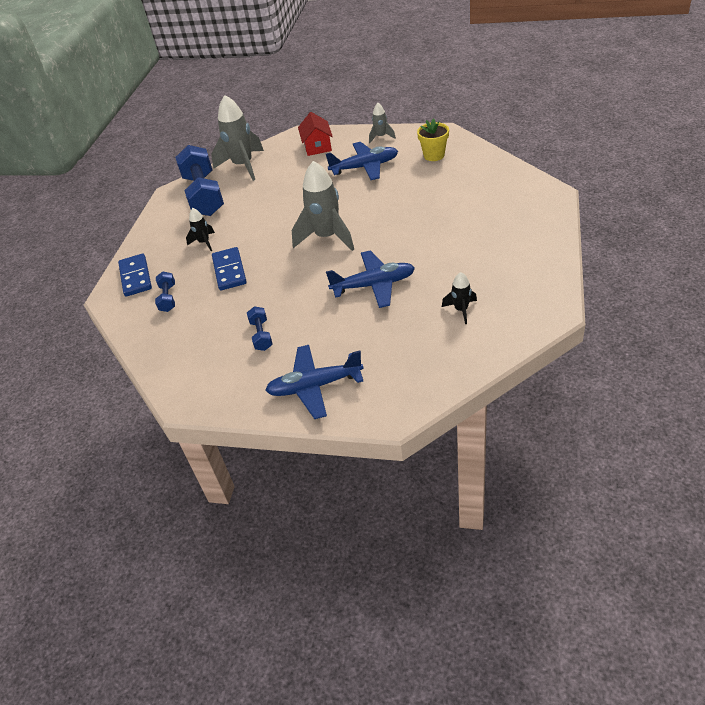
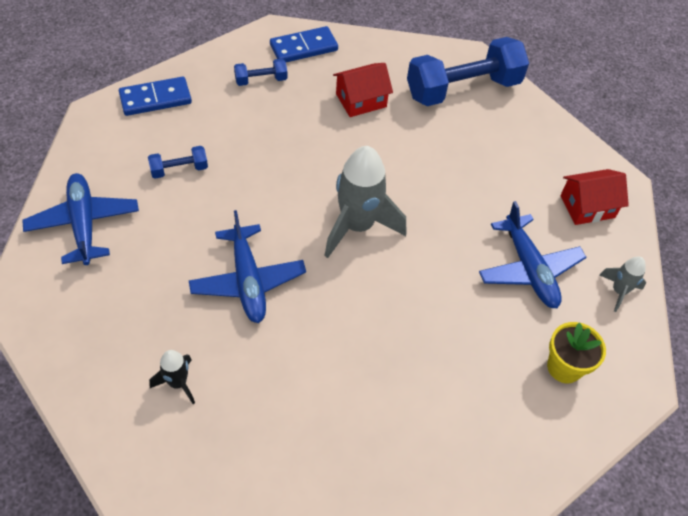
camera: 75 degrees right, 10 degrees up
black rocket [186,208,215,251] -> red house [333,63,393,117]
grey rocket [211,95,264,181] -> none
blue domino [212,247,247,290] -> blue domino moved to [119,77,192,116]

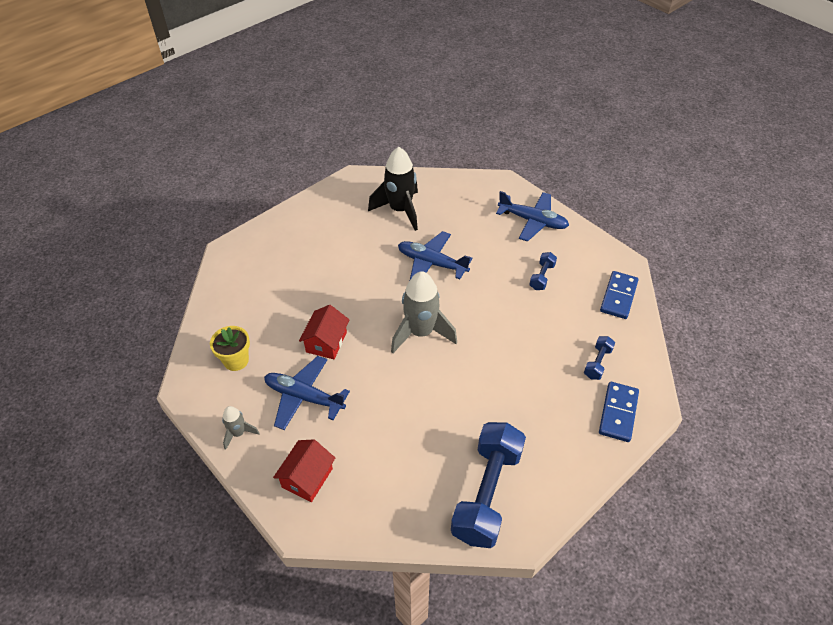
camera: 135 degrees right, 5 degrees down
black rocket [149,350,195,404] -> black rocket [368,147,418,231], size x2.02
red house [333,63,393,117] -> red house moved to [299,305,349,359]

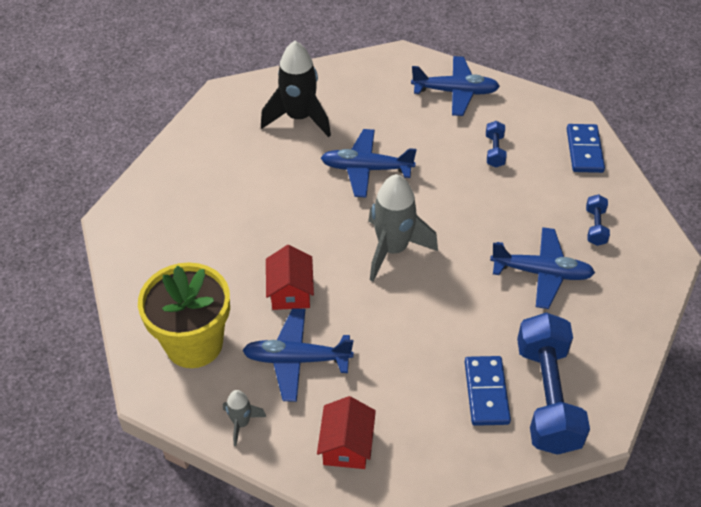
camera: 20 degrees left, 0 degrees up
yellow flower pot [210,326,250,371] -> yellow flower pot [138,262,230,368], size x1.85
blue domino [599,382,639,442] -> blue domino moved to [465,356,511,426]
none -> blue plane [490,227,595,309]

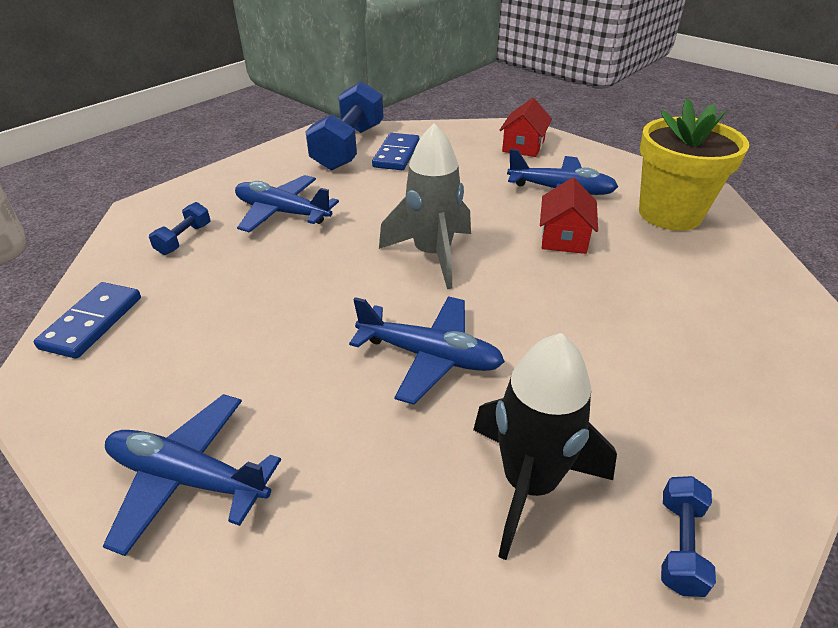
camera: 165 degrees left, 10 degrees down
grey rocket [223,390,266,446] -> none
blue dumbbell [486,121,507,168] -> blue dumbbell moved to [661,476,716,597]

